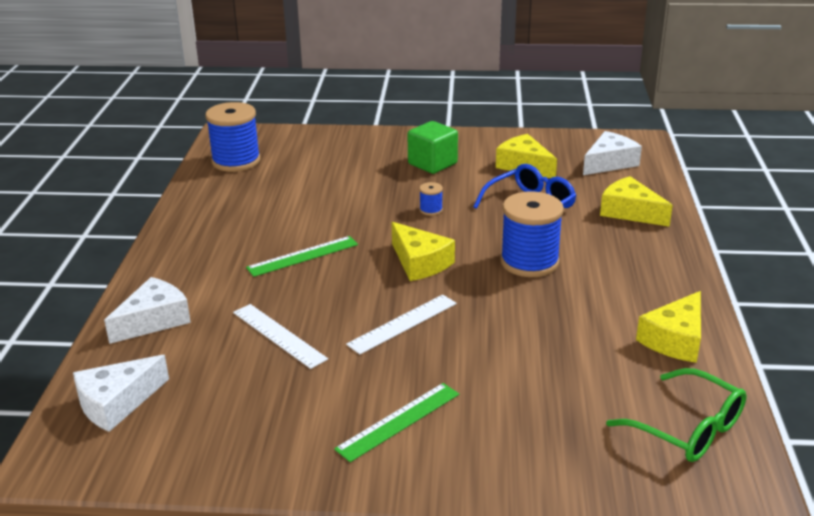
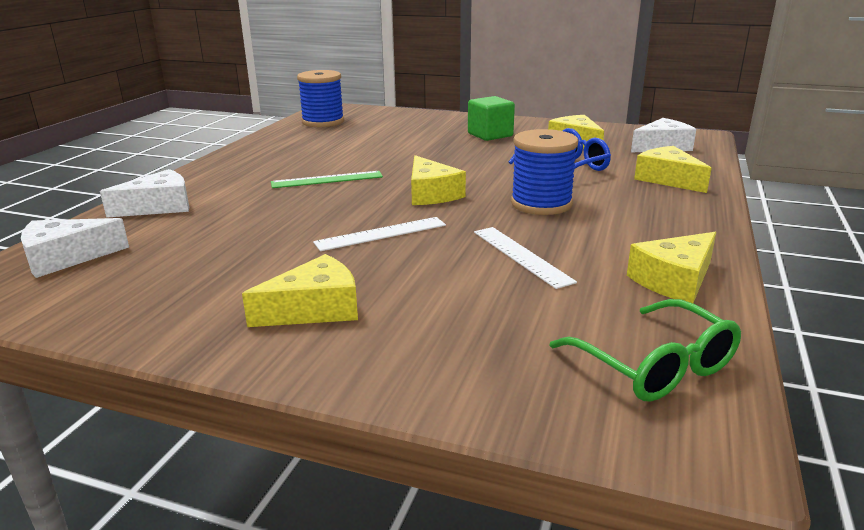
camera: 15 degrees right, 5 degrees down
white ruler [233,304,328,369] -> white ruler moved to [474,227,577,289]
green ruler [334,383,459,462] -> yellow cheese [242,254,358,327]
blue spool [419,182,443,216] -> none

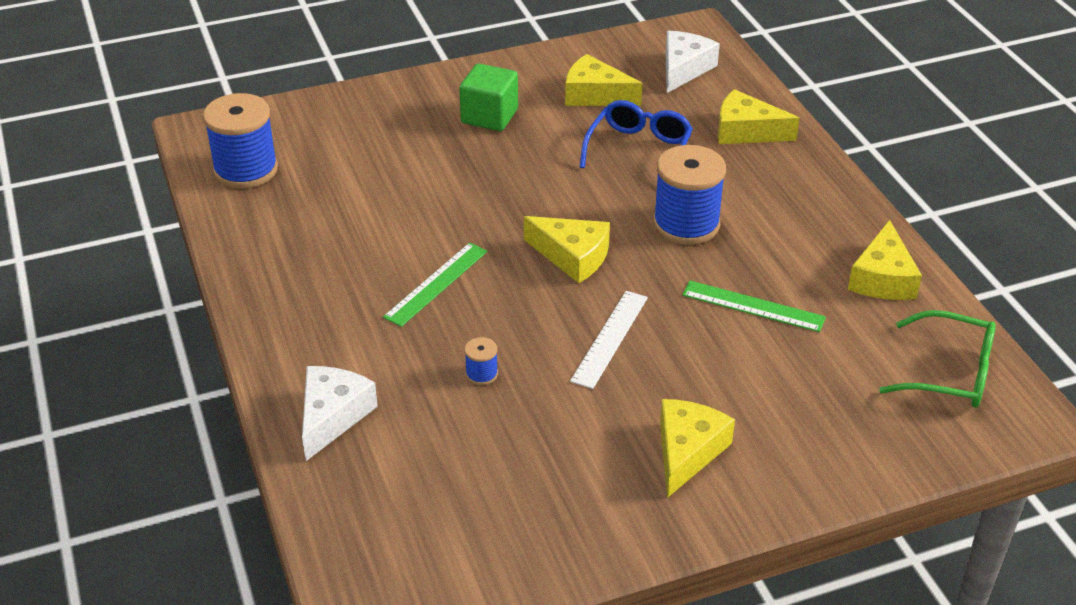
camera: 40 degrees left, 15 degrees up
white cheese [21,218,129,278] -> none
white ruler [474,227,577,289] -> green ruler [682,281,826,332]
none -> blue spool [465,337,498,385]

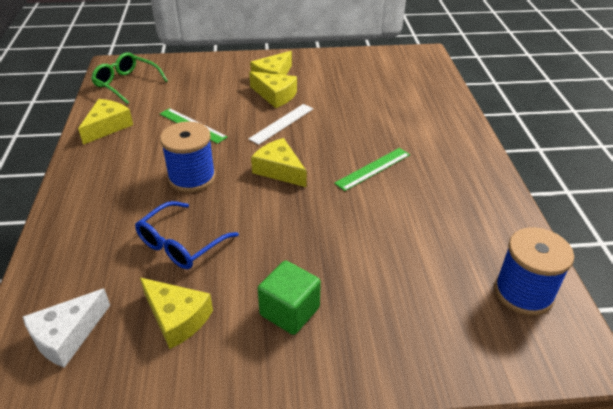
camera: 165 degrees left, 0 degrees up
white cheese [302,366,378,461] -> none
blue spool [465,337,498,385] -> none
yellow cheese [718,89,800,144] -> yellow cheese moved to [249,71,297,108]

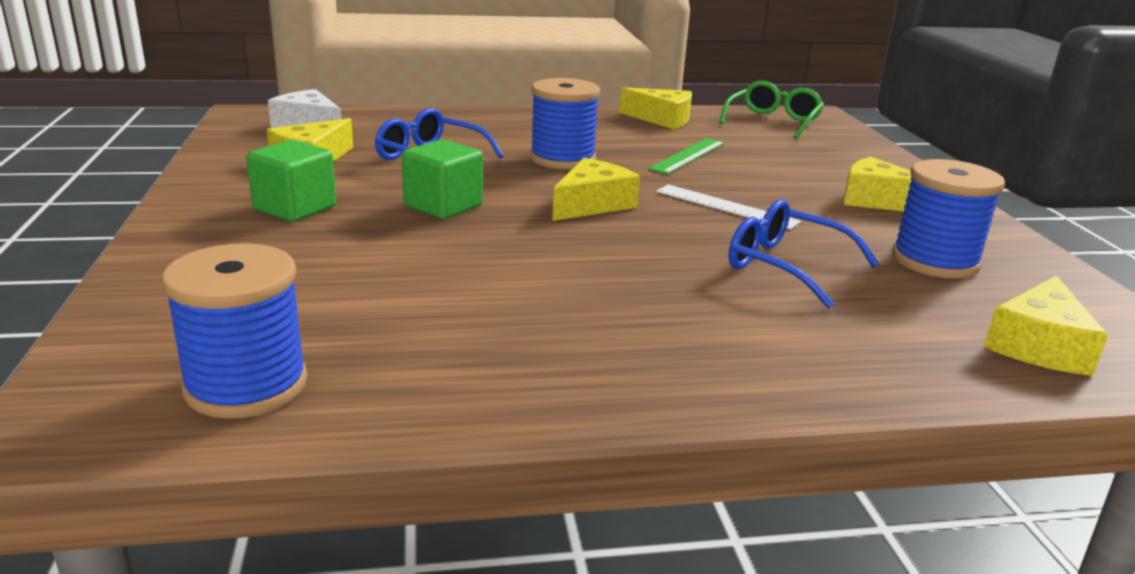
camera: 85 degrees right, 15 degrees down
yellow cheese [249,71,297,108] -> yellow cheese moved to [984,275,1108,376]
green ruler [334,148,410,191] -> none
none -> green cube [402,139,483,219]
none -> blue glasses [729,199,879,309]
none -> blue spool [892,159,1005,279]

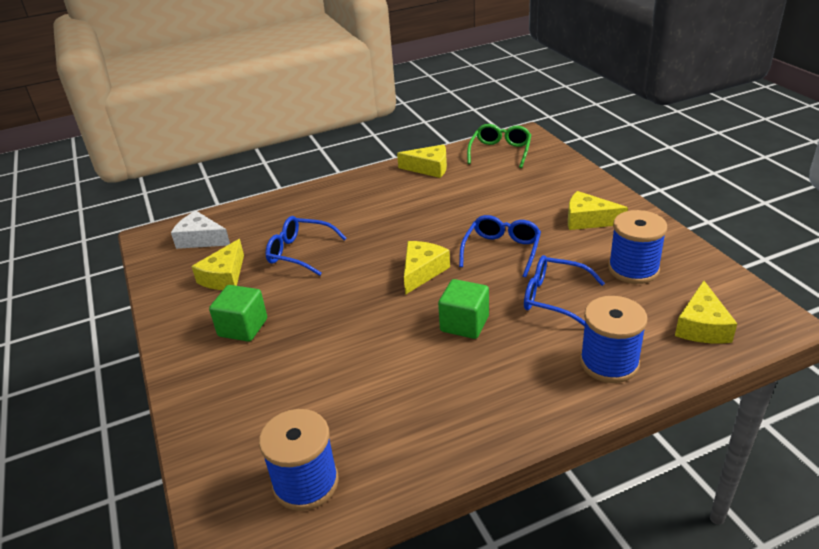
camera: 10 degrees left, 10 degrees up
green cube [402,139,483,219] -> green cube moved to [438,279,489,339]
blue spool [530,78,600,169] -> blue spool moved to [580,296,647,383]
green ruler [648,138,725,174] -> none
white ruler [656,184,801,230] -> blue glasses [459,215,541,278]

